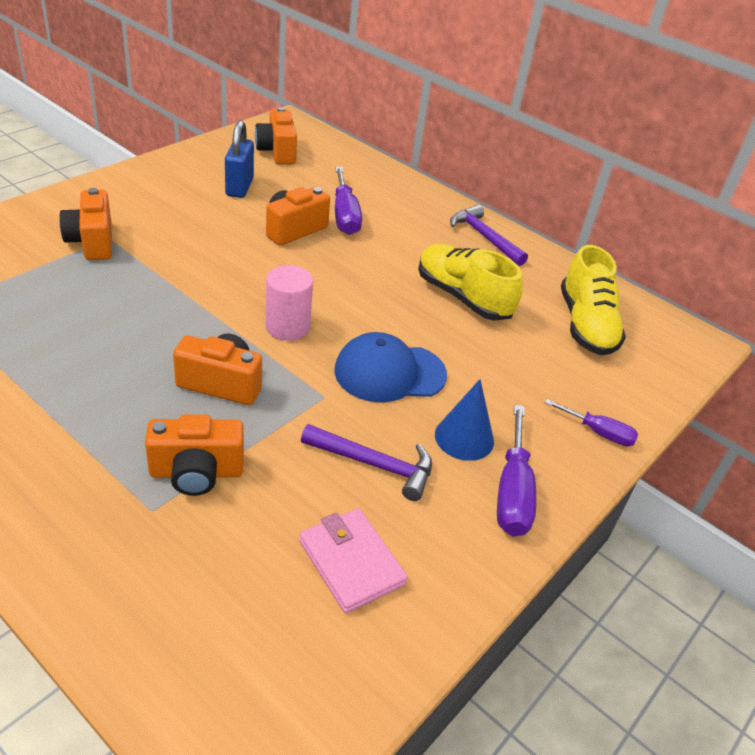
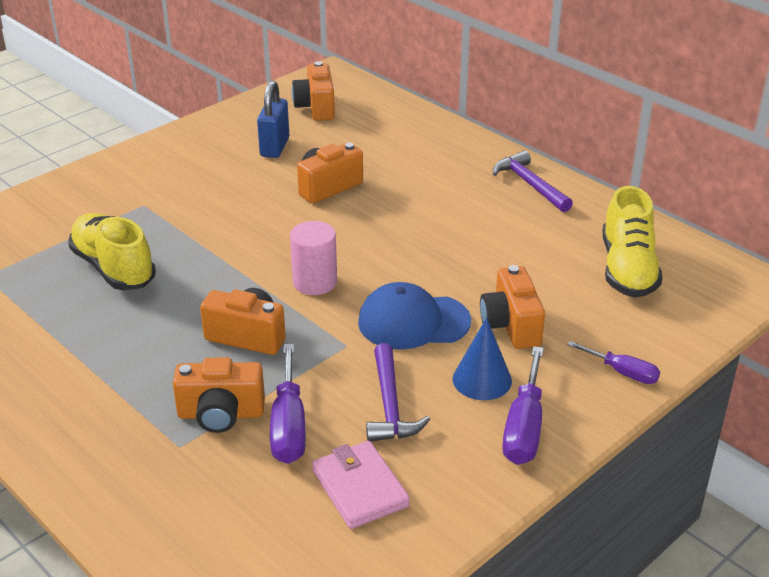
camera: 10 degrees right, 5 degrees down
orange camera [59,188,112,260] -> orange camera moved to [480,265,545,349]
purple hammer [301,424,432,501] -> purple hammer turned 60 degrees clockwise [366,343,430,442]
purple screwdriver [335,167,362,235] -> purple screwdriver moved to [270,344,306,464]
yellow shoe [418,244,523,321] -> yellow shoe moved to [68,213,156,290]

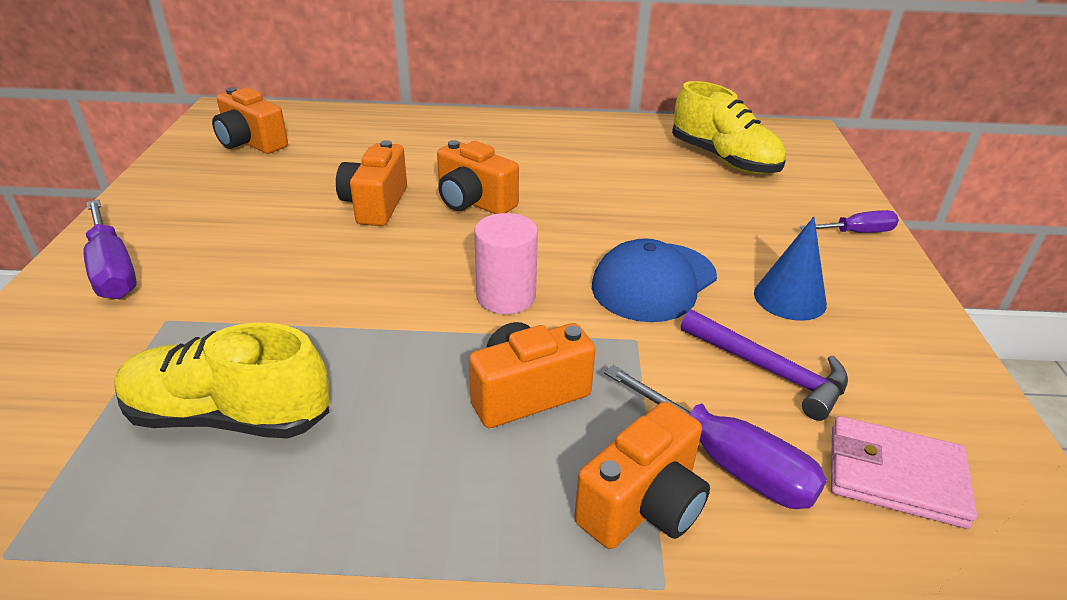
camera: 45 degrees left, 0 degrees up
blue padlock [257,80,289,158] -> none
orange camera [480,265,545,349] -> orange camera moved to [437,140,519,214]
purple hammer [493,150,573,212] -> none
purple screwdriver [502,346,544,465] -> purple screwdriver moved to [84,199,137,299]

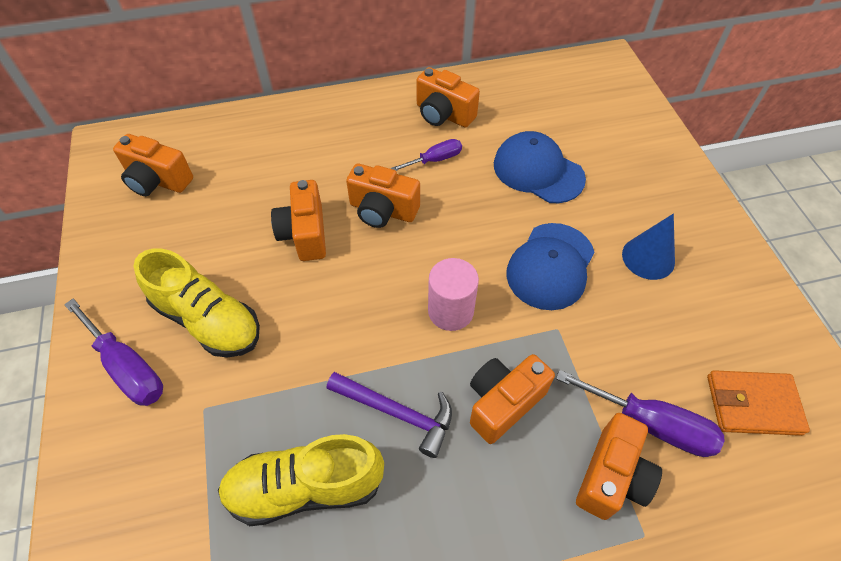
camera: 15 degrees left, 20 degrees up
yellow shoe [672,81,786,174] -> yellow shoe moved to [134,249,260,358]
purple hammer [681,310,848,421] -> purple hammer moved to [327,372,452,458]
purple screwdriver [799,210,899,233] -> purple screwdriver moved to [391,139,462,171]
pink wallet [831,416,977,529] -> orange wallet [707,370,810,436]
none -> orange camera [416,67,480,127]
none -> blue cap [494,131,586,203]

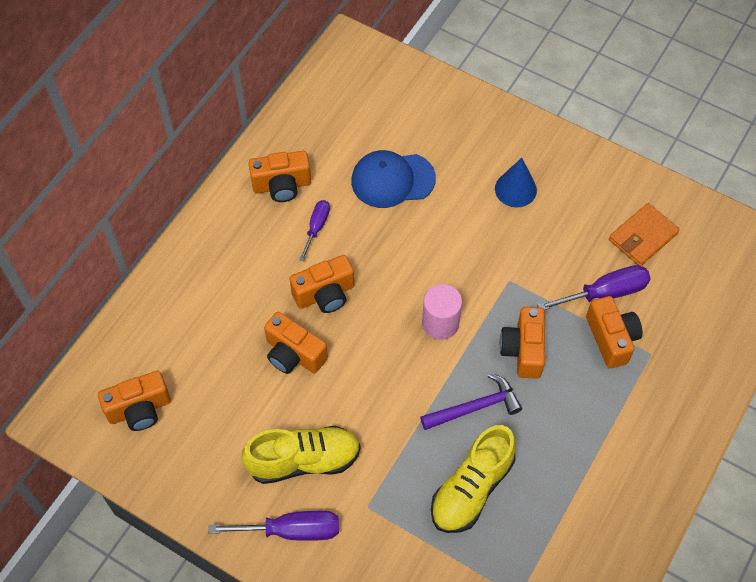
camera: 45 degrees left, 5 degrees up
blue cap [507,223,595,310] -> none

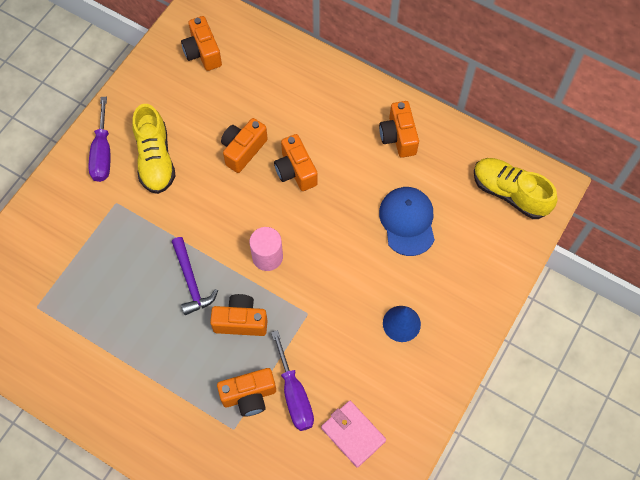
camera: 90 degrees right, 5 degrees up
purple screwdriver [299,200,330,261] -> none
yellow shoe [431,425,516,533] -> yellow shoe moved to [474,158,558,219]
orange wallet [609,203,680,266] -> pink wallet [321,401,386,468]

